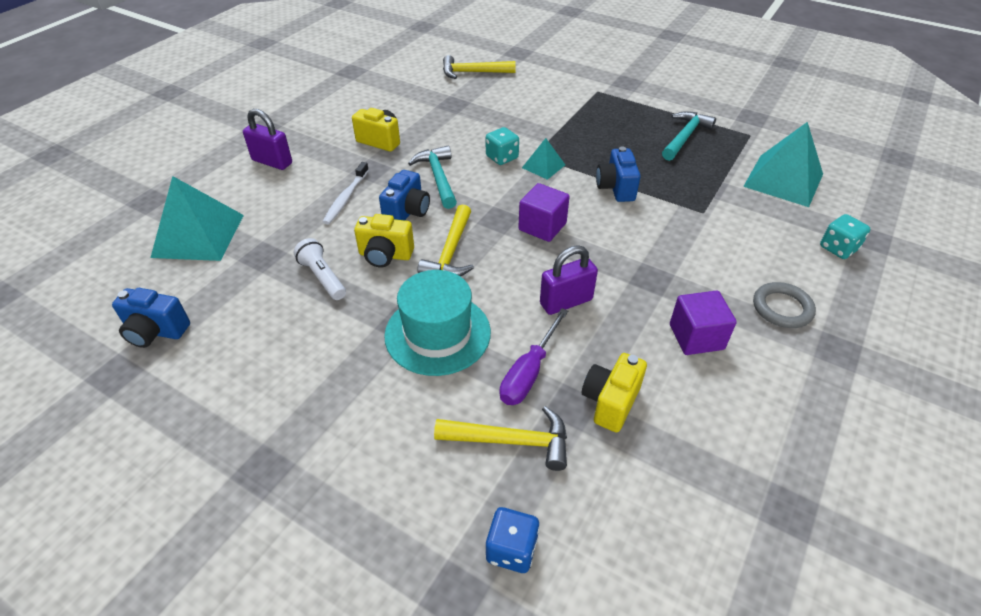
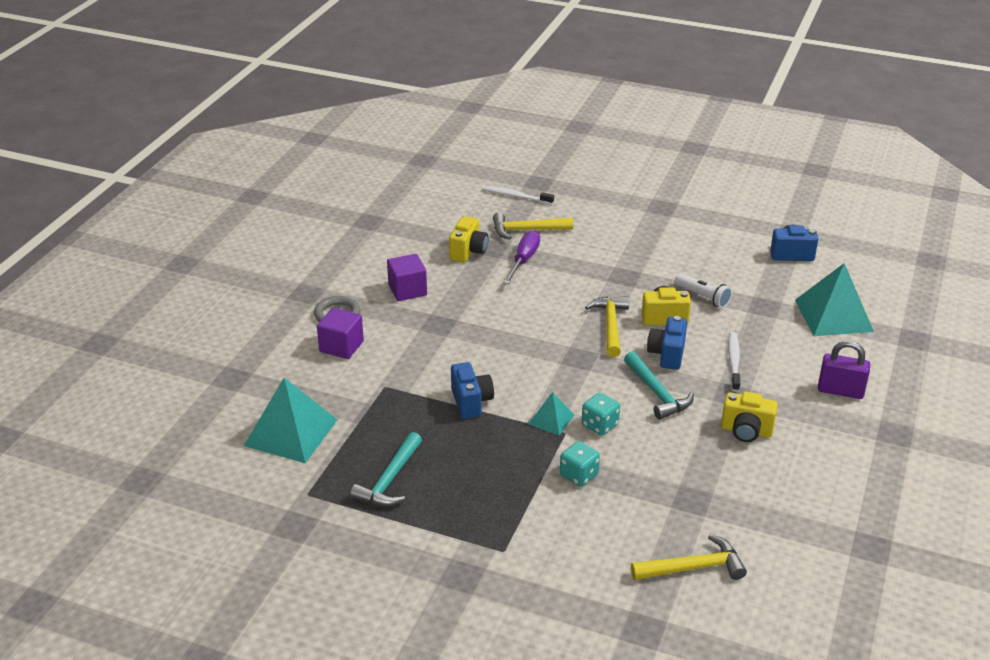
camera: 170 degrees right, 10 degrees down
turquoise hat [384,270,491,376] -> none
blue dice [485,507,540,573] -> white toothbrush [482,186,554,205]
purple cube [518,183,570,242] -> purple cube moved to [317,308,364,359]
purple padlock [540,245,598,315] -> none
turquoise dice [820,214,870,259] -> turquoise dice moved to [560,441,600,487]

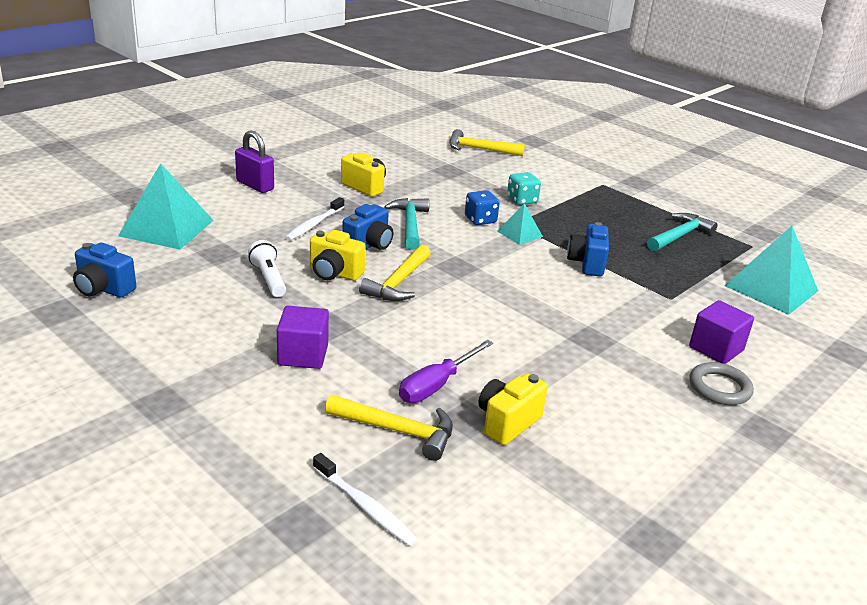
camera: 160 degrees left, 5 degrees down
purple cube [387,254,427,301] -> purple cube moved to [277,306,329,369]
turquoise dice [582,392,620,435] -> blue dice [465,190,500,225]

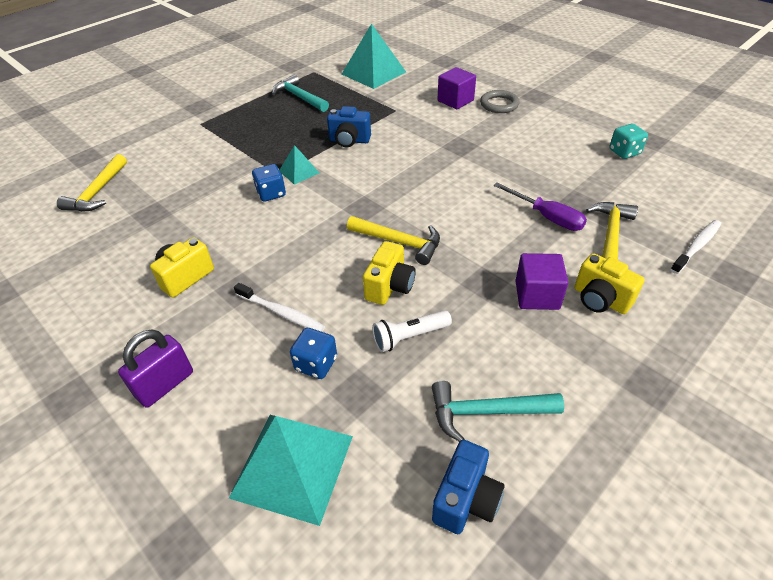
camera: 85 degrees left, 15 degrees up
blue camera [342,204,393,250] -> none
turquoise hammer [384,198,429,250] -> turquoise hammer moved to [432,381,564,442]
yellow camera [478,373,548,445] -> yellow camera moved to [574,253,645,314]
turquoise dice [507,172,541,205] -> turquoise dice moved to [609,124,648,159]
none -> blue dice [290,328,337,379]

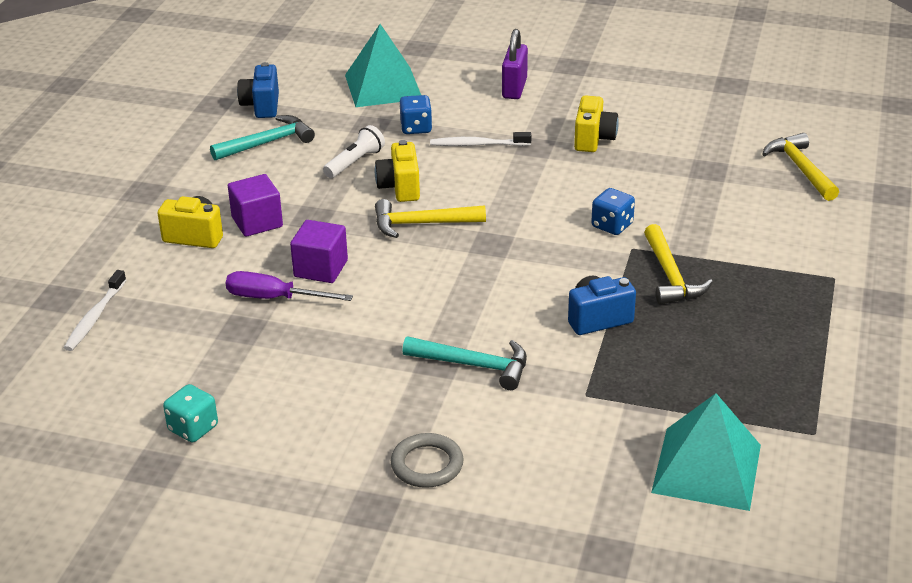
camera: 150 degrees right, 10 degrees down
turquoise hammer [272,75,329,112] -> turquoise hammer moved to [402,336,527,390]
turquoise pyramid [279,145,319,185] -> none
purple cube [438,67,476,109] -> purple cube moved to [290,220,348,283]
yellow hammer [586,202,638,260] -> yellow hammer moved to [644,224,713,304]

